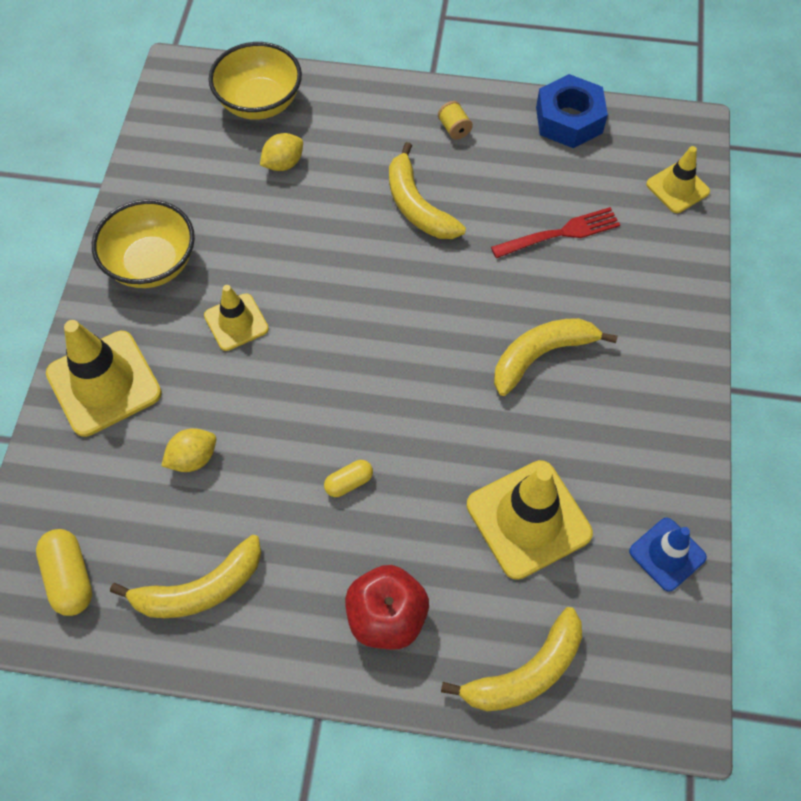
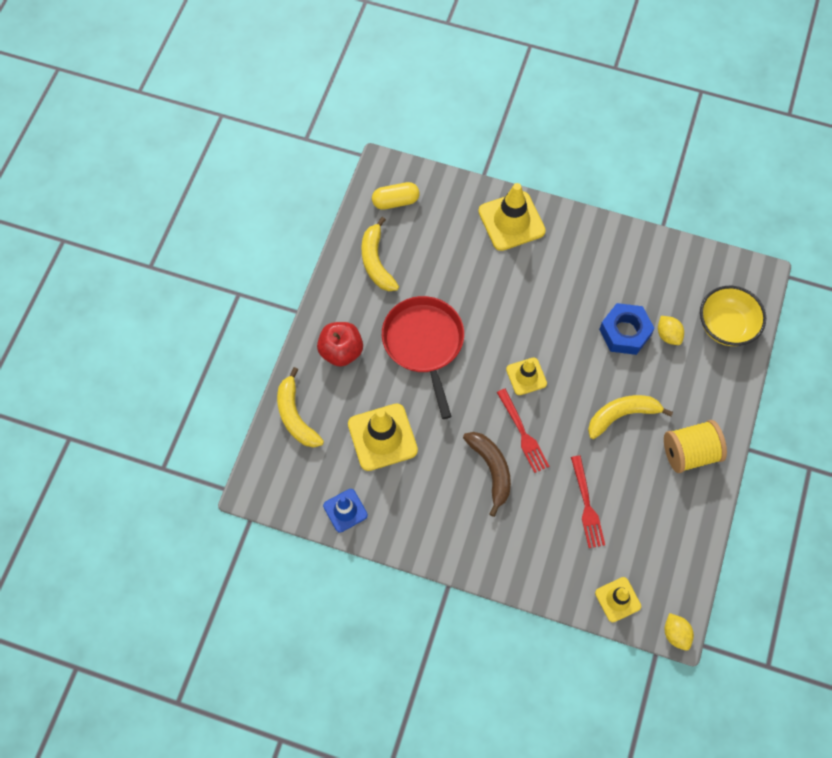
camera: 100 degrees right, 5 degrees up
yellow bowl [92,199,195,288] -> none
yellow lemon [161,428,216,472] -> yellow lemon moved to [665,613,694,651]
yellow traffic cone [204,285,269,351] -> yellow traffic cone moved to [506,358,547,395]
yellow capsule [324,460,373,497] -> red pan [382,296,464,419]
yellow spool [438,101,473,140] -> yellow spool [664,420,727,473], size x2.28
yellow banana [494,318,618,396] -> brown banana [463,432,511,517]
blue nut [536,74,608,148] -> blue nut moved to [599,303,655,355]
none -> red fork [497,389,549,473]

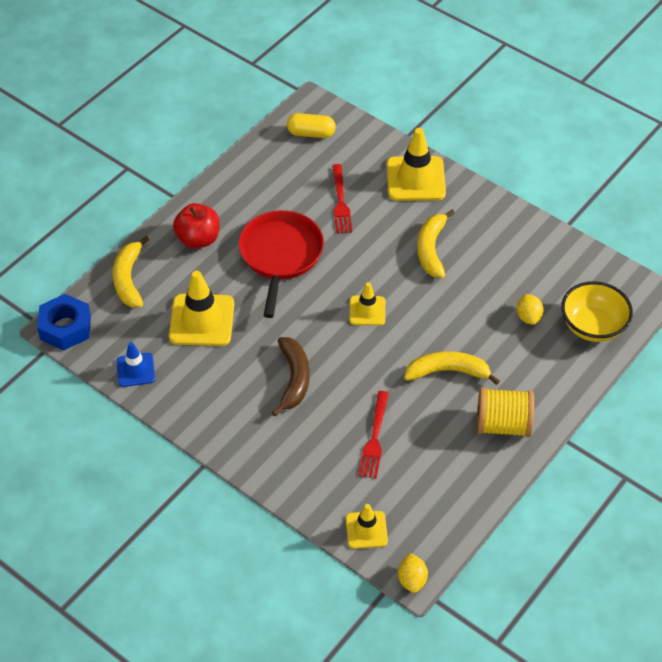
camera: 20 degrees right, 15 degrees down
yellow banana [361,217,399,291] -> yellow banana moved to [417,209,455,278]
red fork [497,389,549,473] -> red fork moved to [332,164,352,233]
blue nut [599,303,655,355] -> blue nut moved to [37,294,91,350]

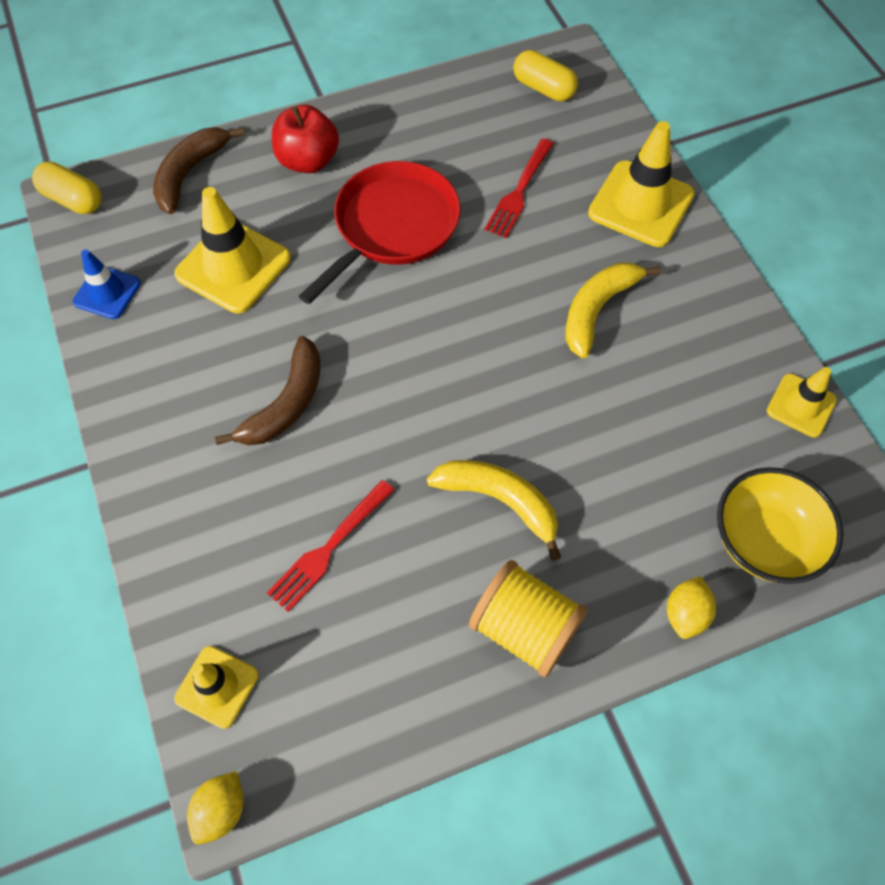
camera: 30 degrees right, 10 degrees up
blue nut [37,294,91,350] -> yellow capsule [32,162,101,214]
yellow banana [113,236,149,307] -> brown banana [153,127,245,214]
yellow traffic cone [349,282,385,326] -> yellow traffic cone moved to [767,367,837,438]
yellow lemon [517,294,544,325] -> yellow lemon moved to [667,576,716,639]

